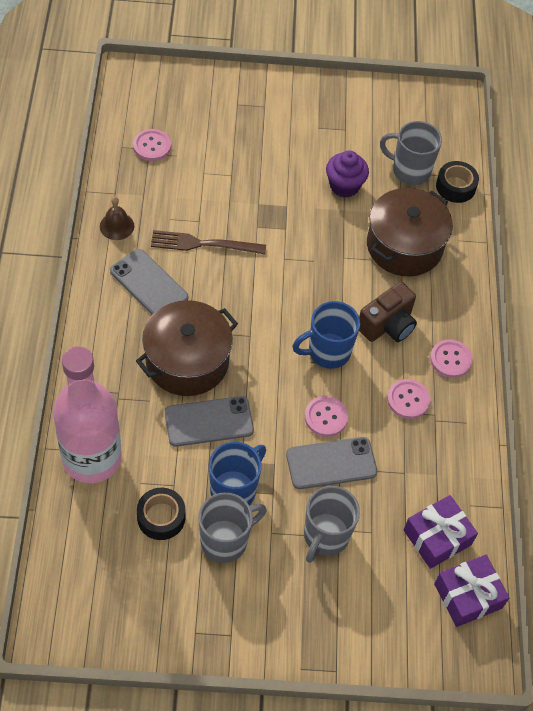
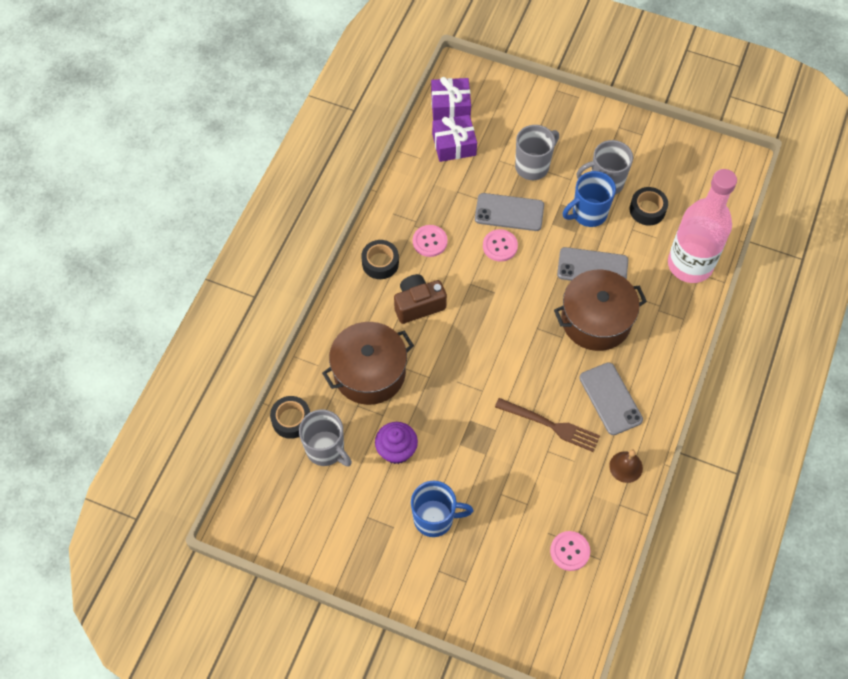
camera: 155 degrees left, 5 degrees up
blue mug [292,301,360,369] -> blue mug moved to [411,481,473,537]
pink button [430,339,473,378] -> black tape [361,240,399,279]

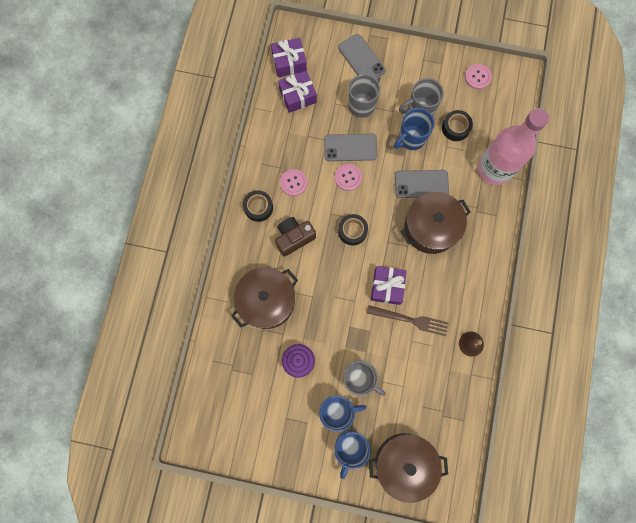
camera: 10 degrees left, 15 degrees up
black tape [270,396,310,439] -> black tape moved to [338,214,368,245]
grey mug [299,409,352,467] -> grey mug moved to [343,360,385,396]
pink button [550,531,590,571] -> pink button moved to [465,64,492,89]
grey phone [579,362,643,435] -> grey phone moved to [338,34,386,77]
none -> blue mug [335,430,371,479]
none -> brown pot [369,433,448,503]
none -> purple gift [371,266,407,305]

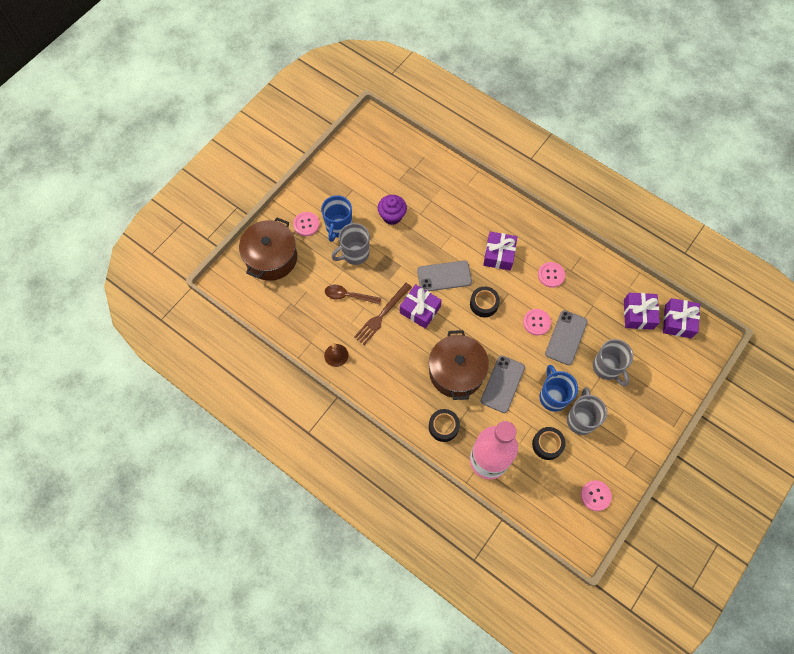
camera: 115 degrees right, 10 degrees down
brown pot [231,267,298,329] -> none
black tape [243,190,273,222] -> black tape moved to [429,409,460,442]
brown camera [275,217,316,257] -> purple gift [483,232,517,271]
blue mug [335,430,371,479] -> pink button [293,212,320,236]
grey phone [338,34,386,77] -> grey phone moved to [417,261,472,291]
none -> brown spoon [325,285,381,304]

